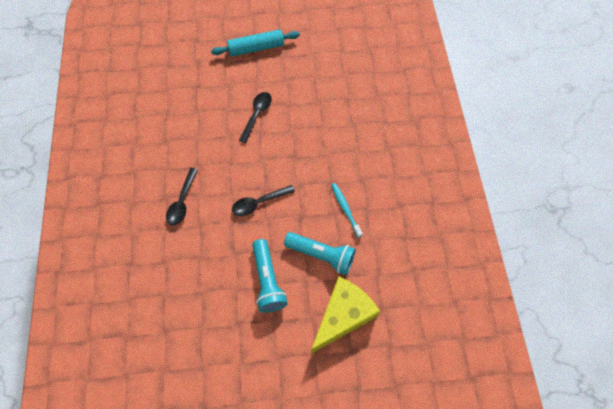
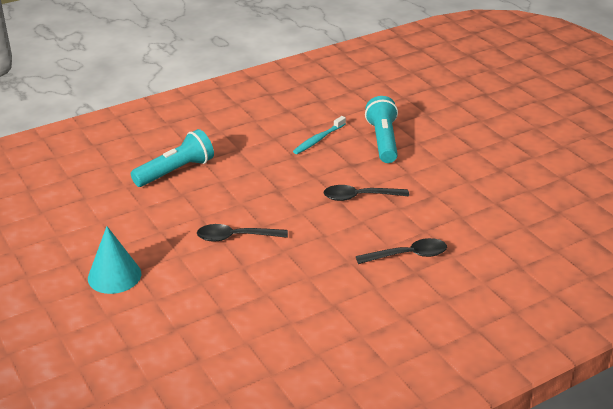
camera: 115 degrees left, 30 degrees down
turquoise rolling pin [211,29,300,56] -> turquoise cone [88,226,141,294]
black spoon [232,185,295,216] -> black spoon turned 135 degrees clockwise [324,185,409,201]
turquoise flashlight [252,239,287,312] -> turquoise flashlight moved to [131,129,214,187]
yellow cheese [311,277,380,354] -> none

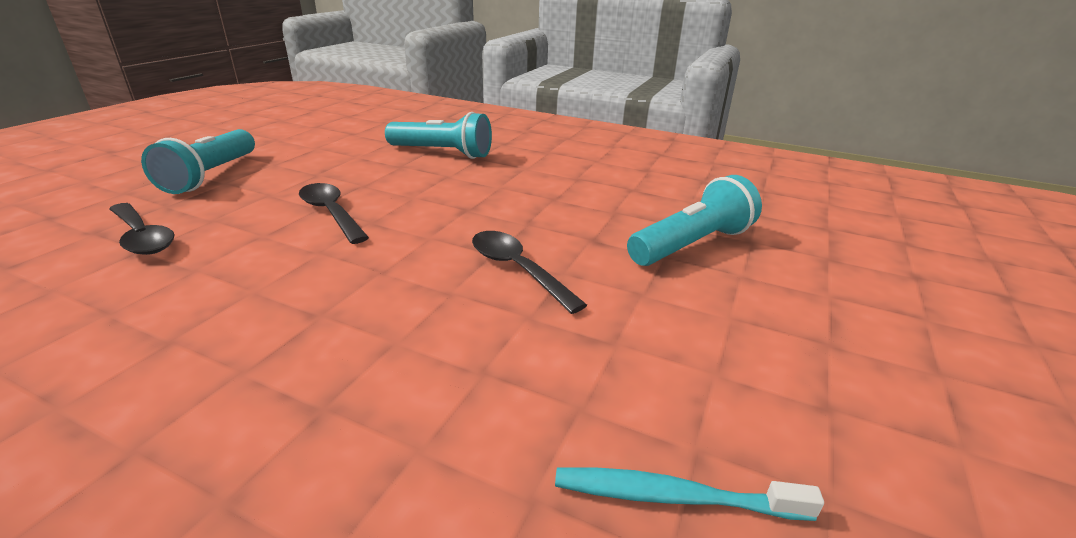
camera: 55 degrees right, 5 degrees down
turquoise cone [88,226,141,294] -> turquoise flashlight [141,129,255,194]
turquoise toothbrush [293,116,346,154] -> turquoise toothbrush moved to [555,467,824,521]
black spoon [356,238,447,264] -> black spoon moved to [109,203,175,255]

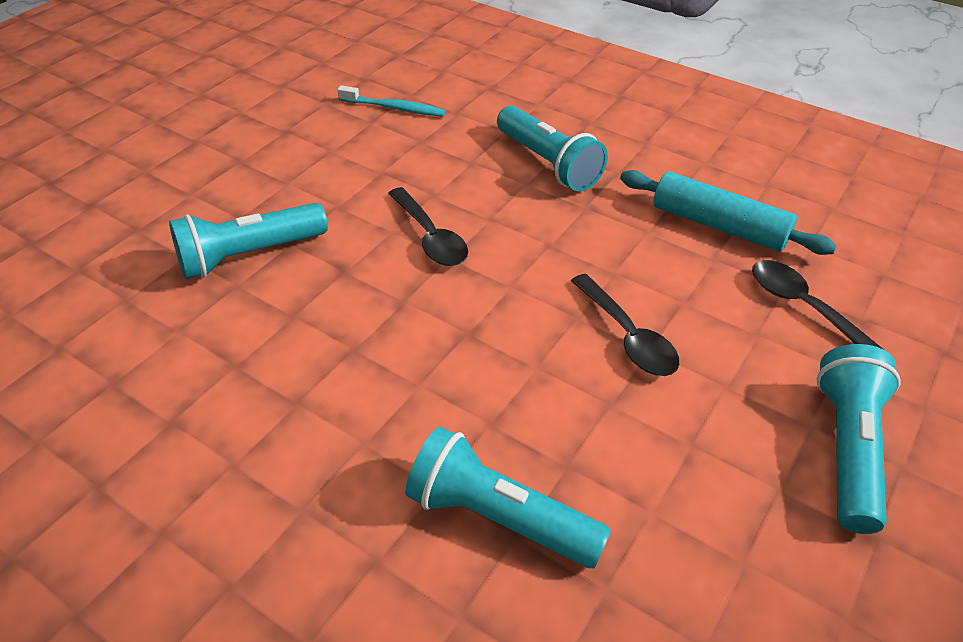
camera: 170 degrees left, 15 degrees up
none -> turquoise flashlight [497,106,608,191]
none -> turquoise rolling pin [620,170,837,255]

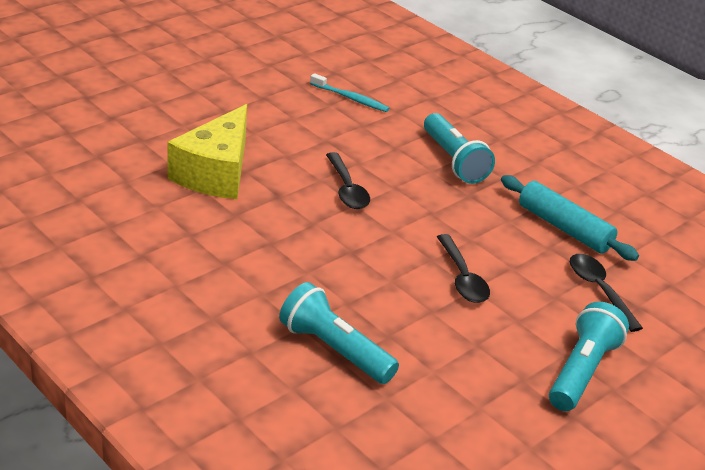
camera: 10 degrees right, 10 degrees down
turquoise flashlight [169,203,328,279] -> yellow cheese [167,104,247,199]

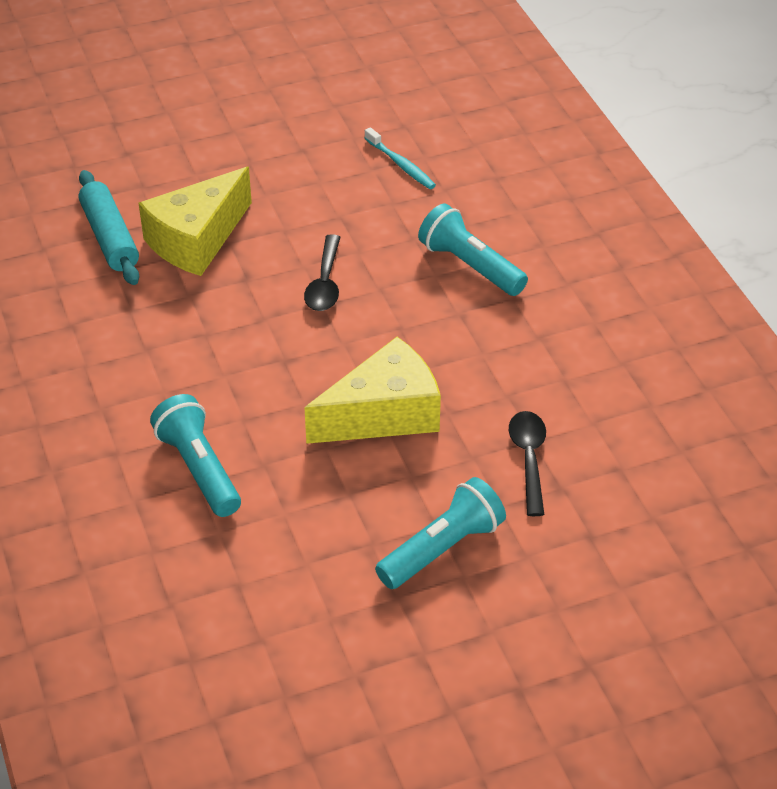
camera: 25 degrees right, 10 degrees up
turquoise flashlight [424,113,495,184] -> turquoise flashlight turned 135 degrees clockwise [418,204,528,296]
black spoon [437,234,490,303] -> yellow cheese [304,337,441,444]
turquoise rolling pin [501,175,639,261] -> turquoise rolling pin moved to [79,170,139,285]

